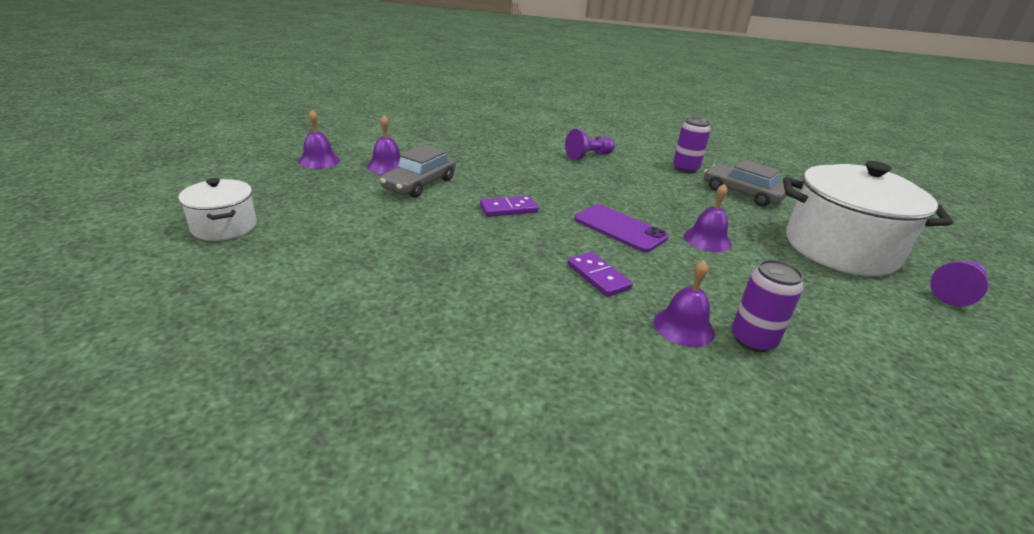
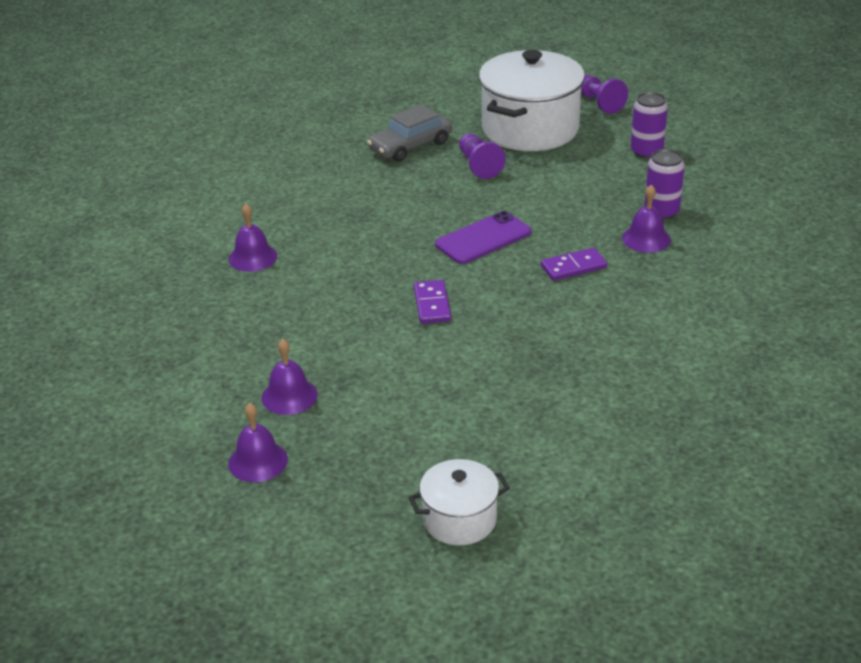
camera: 75 degrees left, 5 degrees up
grey car [380,144,456,198] -> none
purple pawn [565,129,615,160] -> purple pawn moved to [459,134,506,179]
purple can [673,117,711,173] -> purple can moved to [631,92,668,159]
purple bell [684,184,732,252] -> purple bell moved to [229,204,277,272]

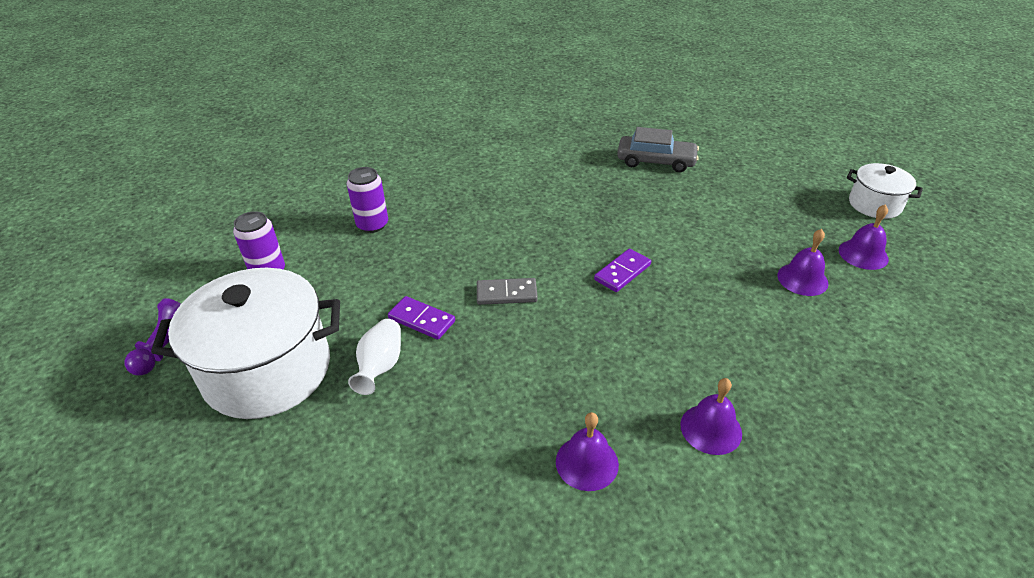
camera: 130 degrees left, 5 degrees up
grey car [367,104,452,162] -> grey car moved to [617,127,699,173]
white pot [409,459,510,545] -> white pot moved to [847,163,923,219]
purple phone [435,211,531,264] -> grey domino [477,278,538,305]
purple pawn [459,134,506,179] -> white vase [348,319,401,395]
purple domino [541,248,607,281] -> purple domino moved to [388,296,455,340]
purple bell [622,185,671,253] -> purple bell moved to [556,412,619,491]

